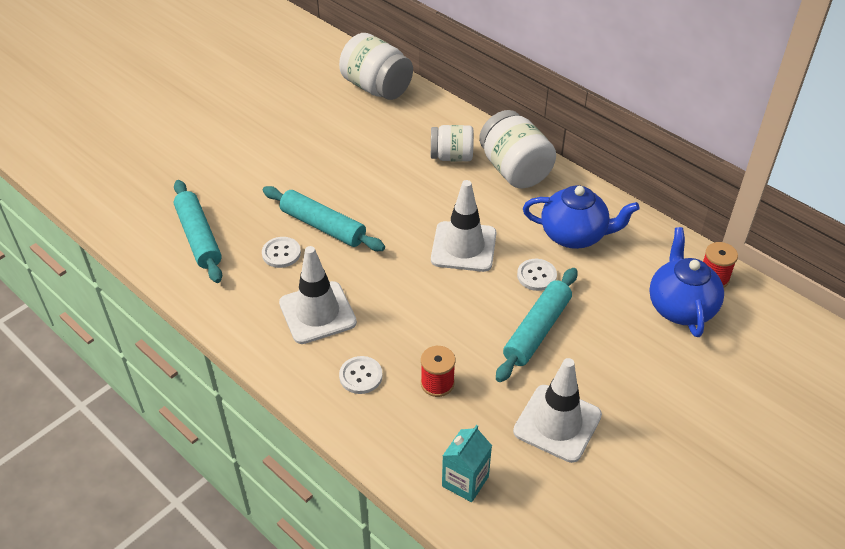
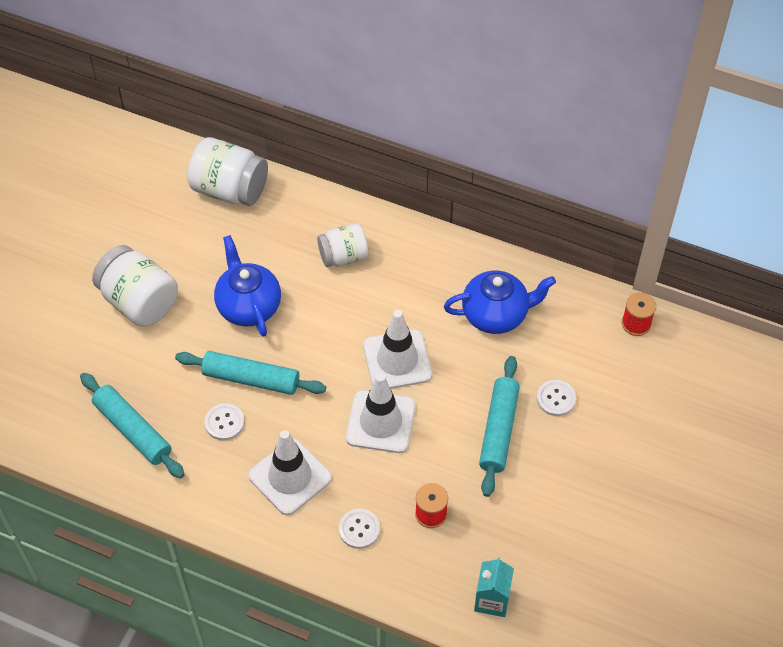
camera: 20 degrees left, 10 degrees up
white jar [479,110,556,189] -> white jar moved to [92,245,178,327]
white traffic cone [513,358,602,463] -> white traffic cone moved to [346,373,416,453]
white button [517,259,557,291] -> white button moved to [537,380,576,416]
blue teapot [649,227,724,337] -> blue teapot moved to [214,235,281,337]

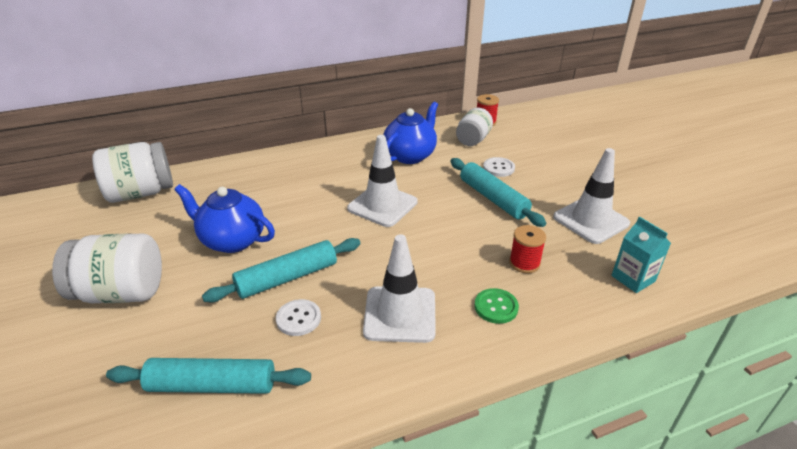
camera: 45 degrees left, 20 degrees down
white jar [317,223,369,267] -> white jar moved to [456,108,493,146]
white button [339,509,380,549] -> green button [474,288,519,324]
white traffic cone [346,373,416,453] -> white traffic cone moved to [553,148,630,244]

